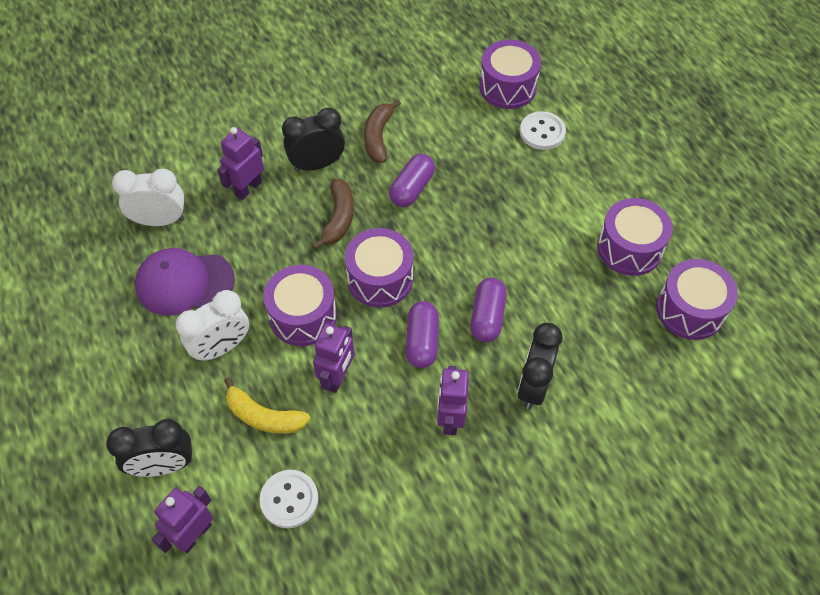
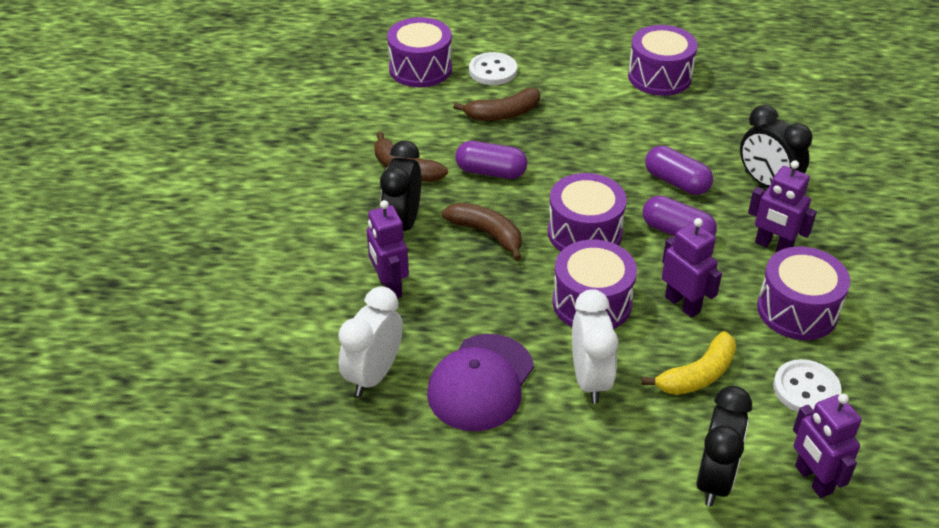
camera: 60 degrees left, 15 degrees down
purple capsule [389,154,435,207] -> purple capsule turned 45 degrees counterclockwise [455,141,527,179]
purple drum [656,259,738,340] -> purple drum moved to [757,246,850,340]
none -> brown banana [453,88,540,121]

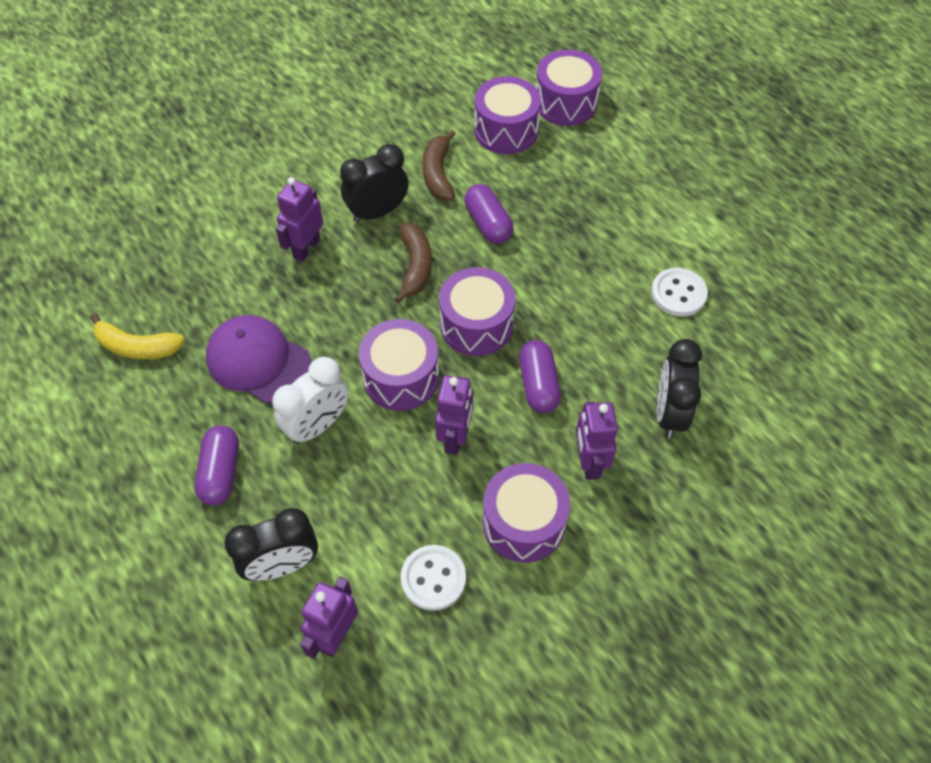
camera: 50 degrees right, 15 degrees up
white clock [338,286,403,397] -> none
purple cap [427,334,534,431] -> purple cap turned 45 degrees clockwise [206,315,312,403]
brown banana [453,88,540,121] -> none
white button [469,52,517,85] -> white button moved to [651,268,708,316]
purple drum [628,25,697,96] -> purple drum moved to [474,76,541,154]
yellow banana [642,331,736,395] -> yellow banana moved to [90,313,185,359]
purple capsule [645,146,713,195] -> purple capsule moved to [195,426,239,505]

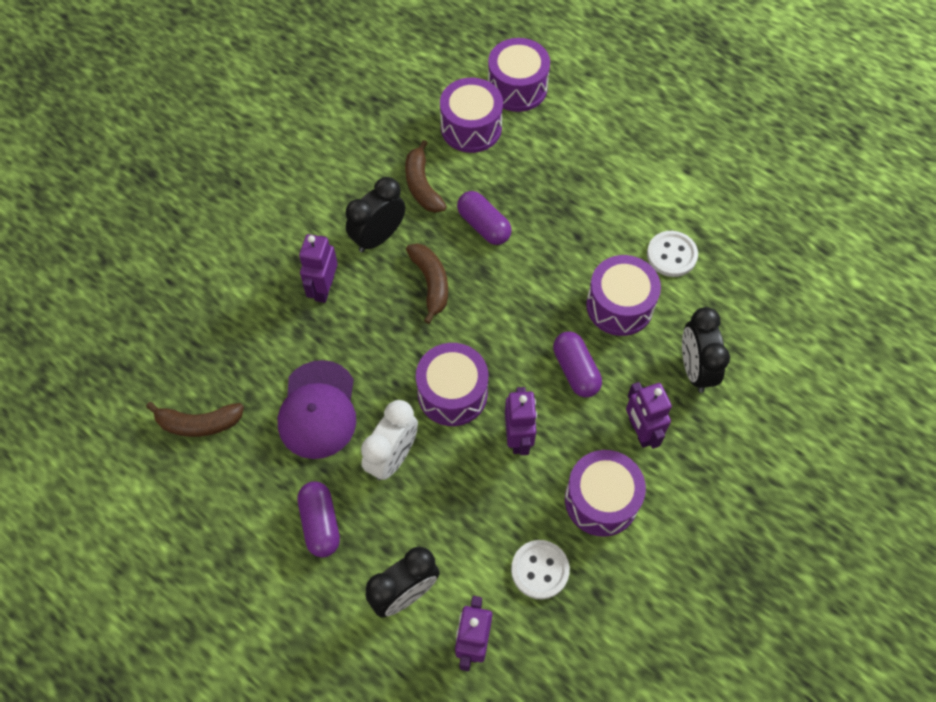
camera: 15 degrees left, 5 degrees up
yellow banana [90,313,185,359] -> brown banana [146,402,244,437]
purple cap [206,315,312,403] -> purple cap turned 105 degrees counterclockwise [278,360,356,459]
purple drum [439,267,515,356] -> purple drum moved to [586,255,661,336]

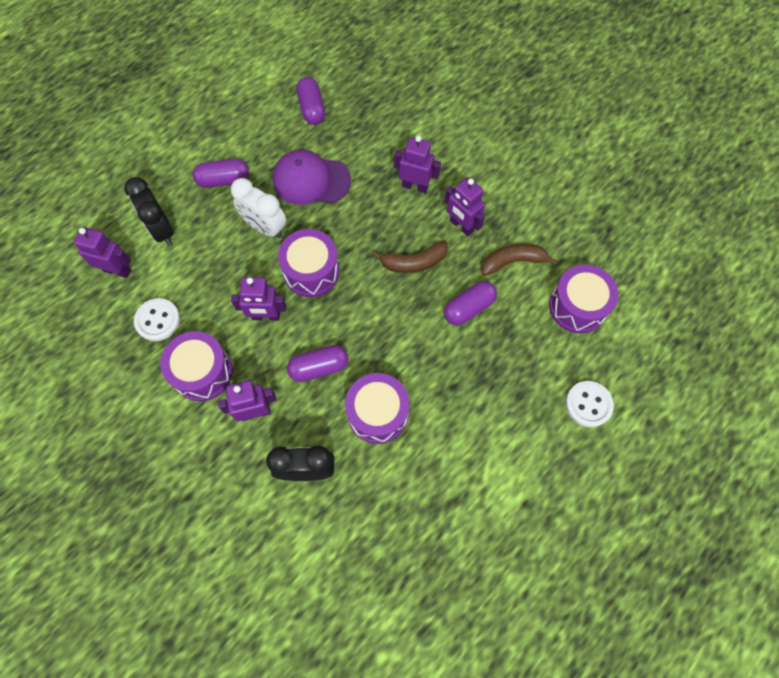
camera: 95 degrees right, 5 degrees up
brown banana [146,402,244,437] -> purple capsule [296,77,325,125]
black clock [345,177,405,252] -> purple robot [444,177,485,236]
purple drum [488,38,550,112] -> none
white button [647,231,698,277] -> white button moved to [565,381,614,427]

